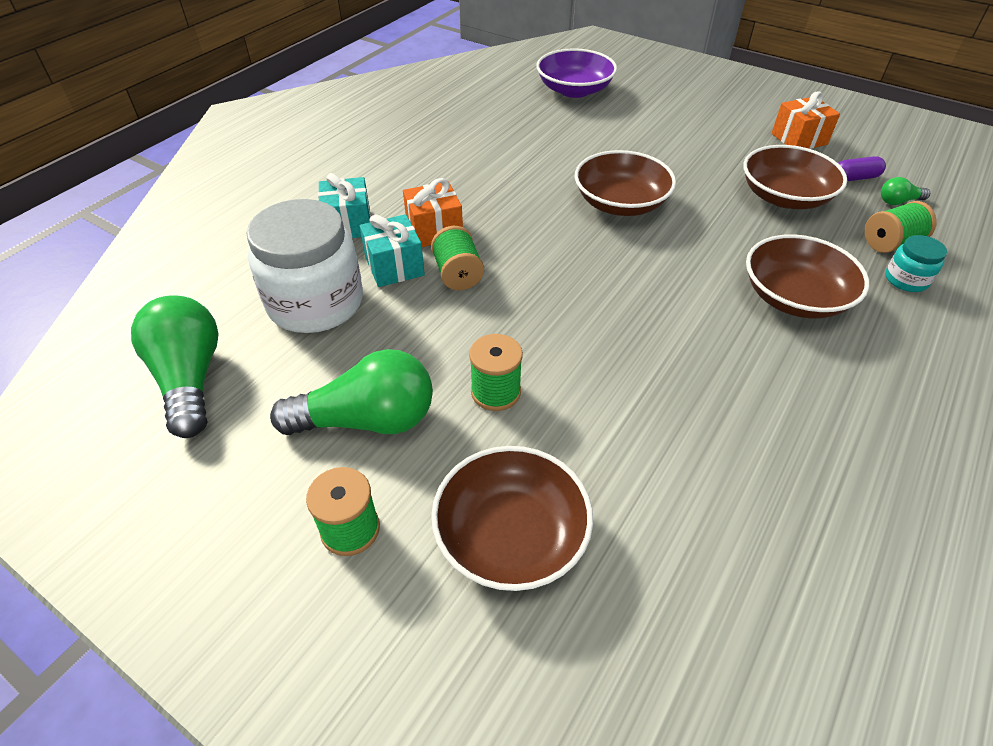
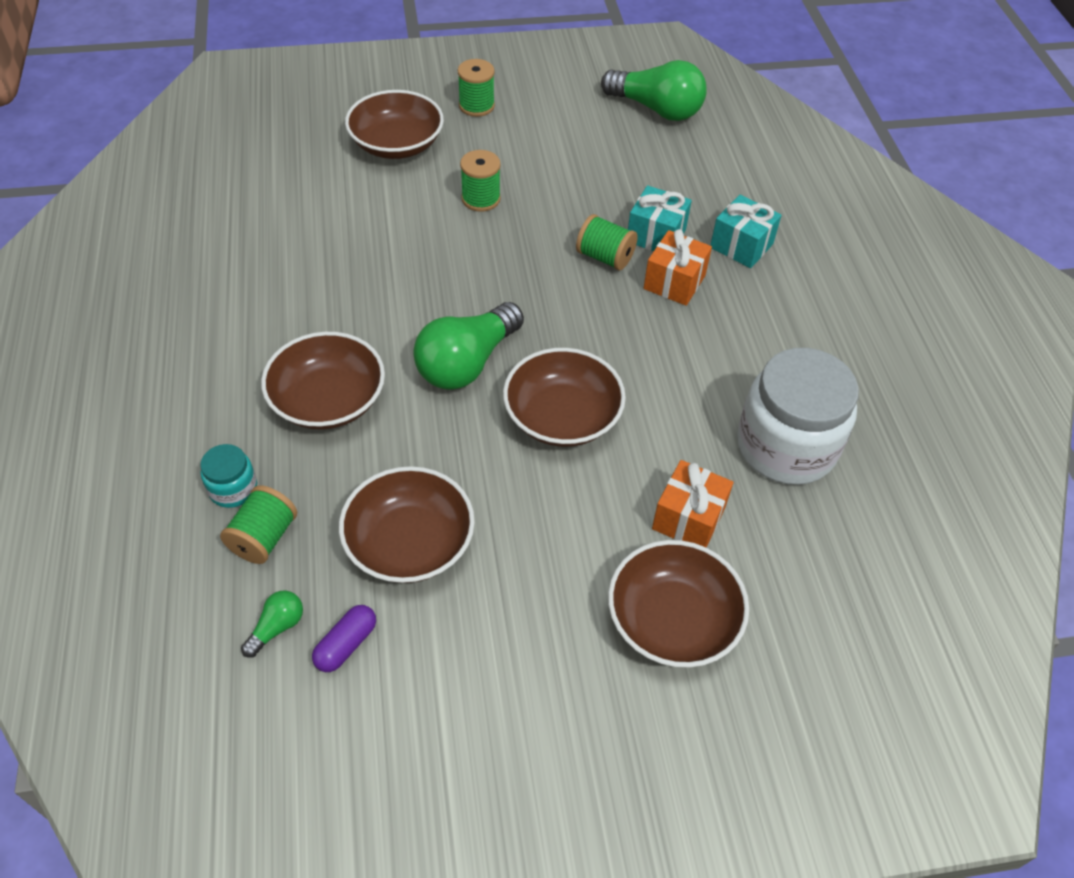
camera: 135 degrees right, 5 degrees up
white jar [247,199,363,333] -> white jar moved to [737,348,859,485]
green light bulb [270,349,433,435] -> green light bulb moved to [413,302,524,390]
purple bowl [536,48,617,98] -> none
orange gift [772,92,840,149] -> orange gift moved to [652,460,734,548]
none -> brown bowl [608,540,749,668]

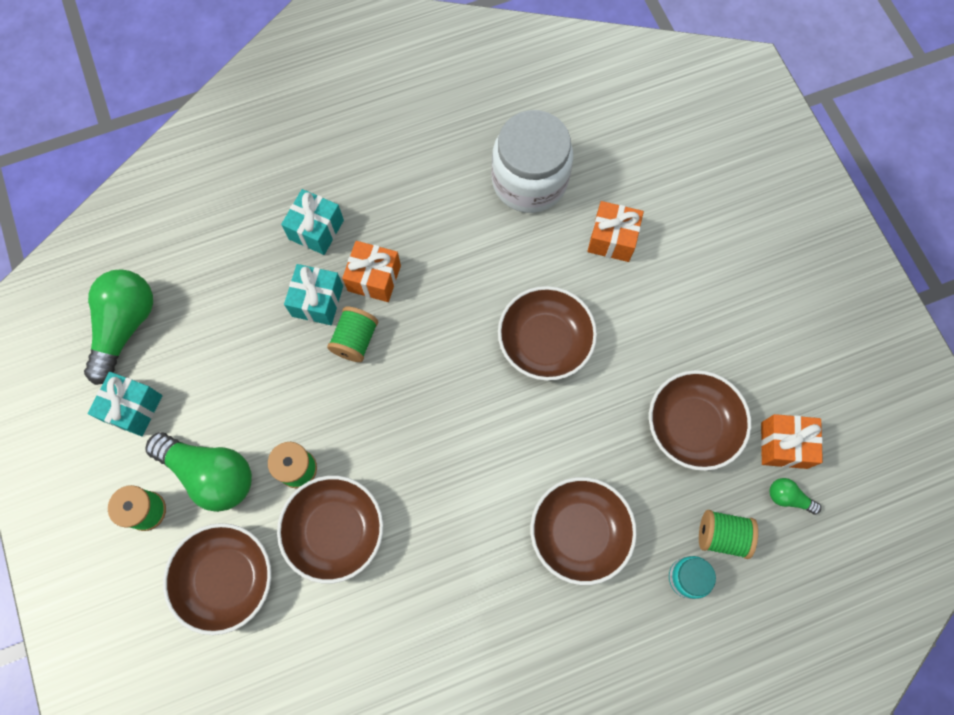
camera: 100 degrees left, 20 degrees up
purple capsule [312,605,376,672] -> orange gift [761,414,823,469]
green light bulb [413,302,524,390] -> green light bulb moved to [145,432,252,512]
brown bowl [608,540,749,668] -> brown bowl moved to [277,476,383,583]
none -> turquoise gift [87,372,162,436]

